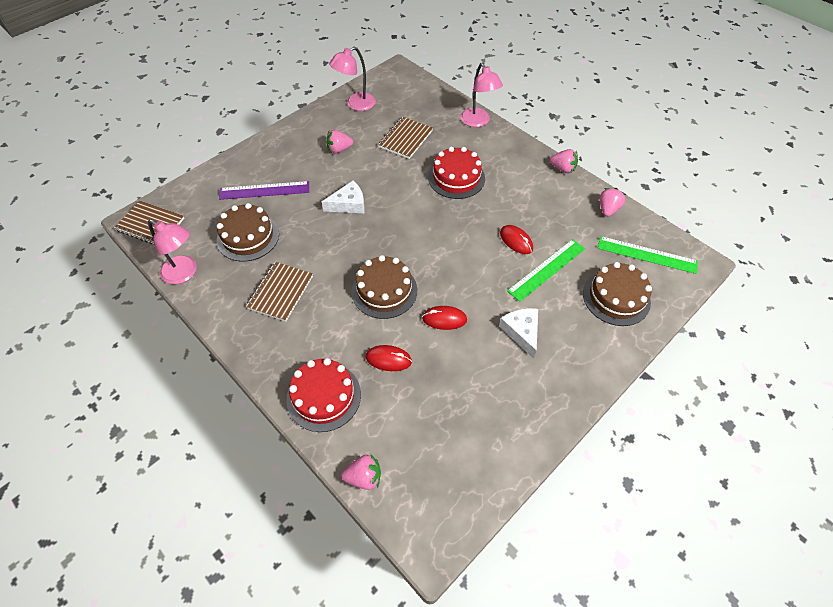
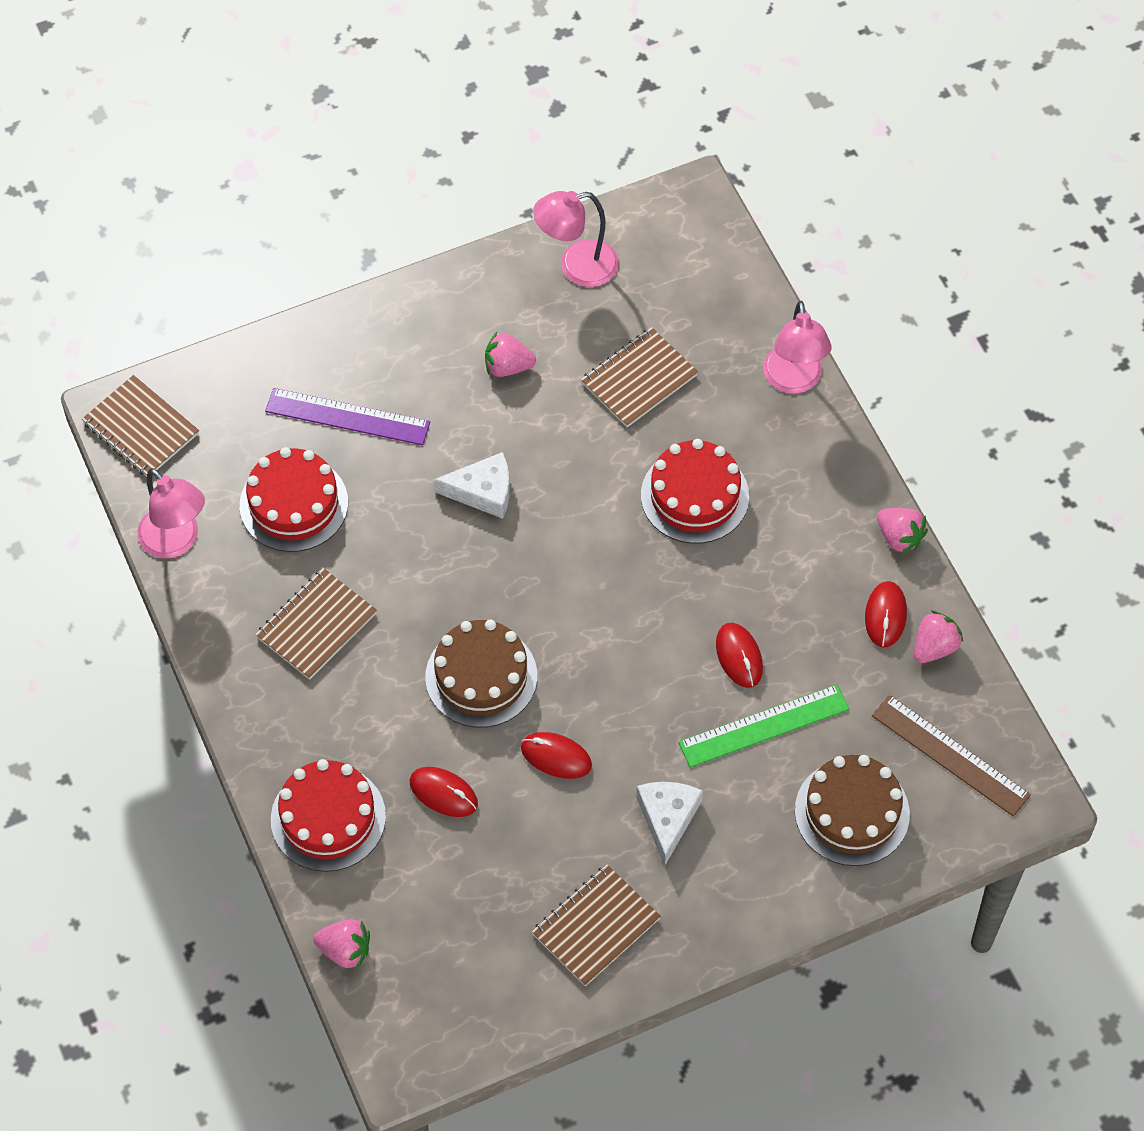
camera: 20 degrees right, 5 degrees up
brown cake [217,203,279,261] -> red cake [240,447,348,552]
green ruler [598,236,698,274] -> brown ruler [872,695,1031,817]
none -> brown notebook [532,864,661,986]
none -> red mouse [865,581,907,648]

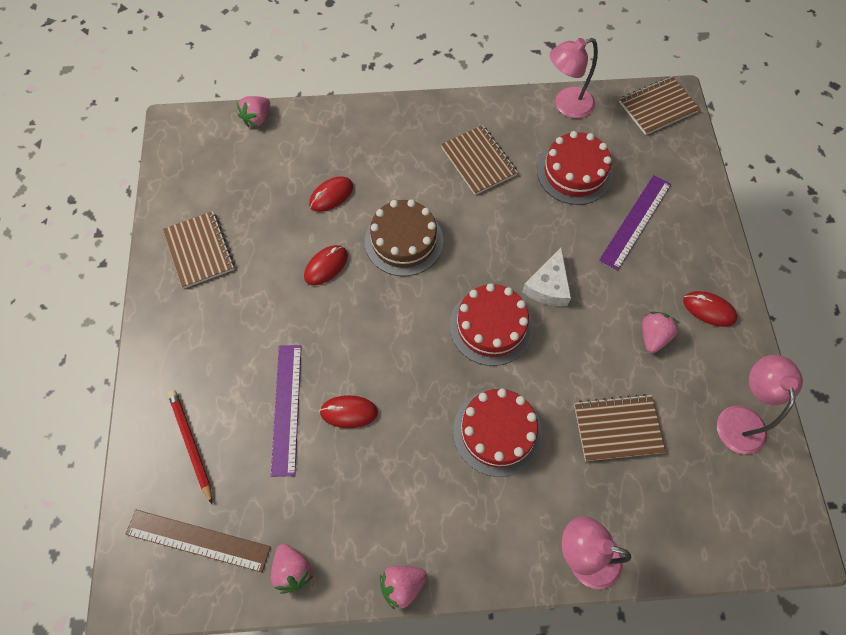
camera: 110 degrees right, 5 degrees up
red cake [271,759,386,872] -> red cake moved to [450,283,533,366]
brown notebook [581,327,698,427] -> brown notebook turned 75 degrees counterclockwise [574,394,666,461]
white cheese [636,782,703,866] -> none
green ruler [678,685,849,768] -> purple ruler [271,345,302,477]
brown cake [795,755,910,866] -> red pencil [168,390,212,504]
red mouse [865,581,907,648] -> red mouse moved to [683,291,737,327]
brown ruler [872,695,1031,817] -> brown ruler turned 45 degrees clockwise [126,510,271,572]

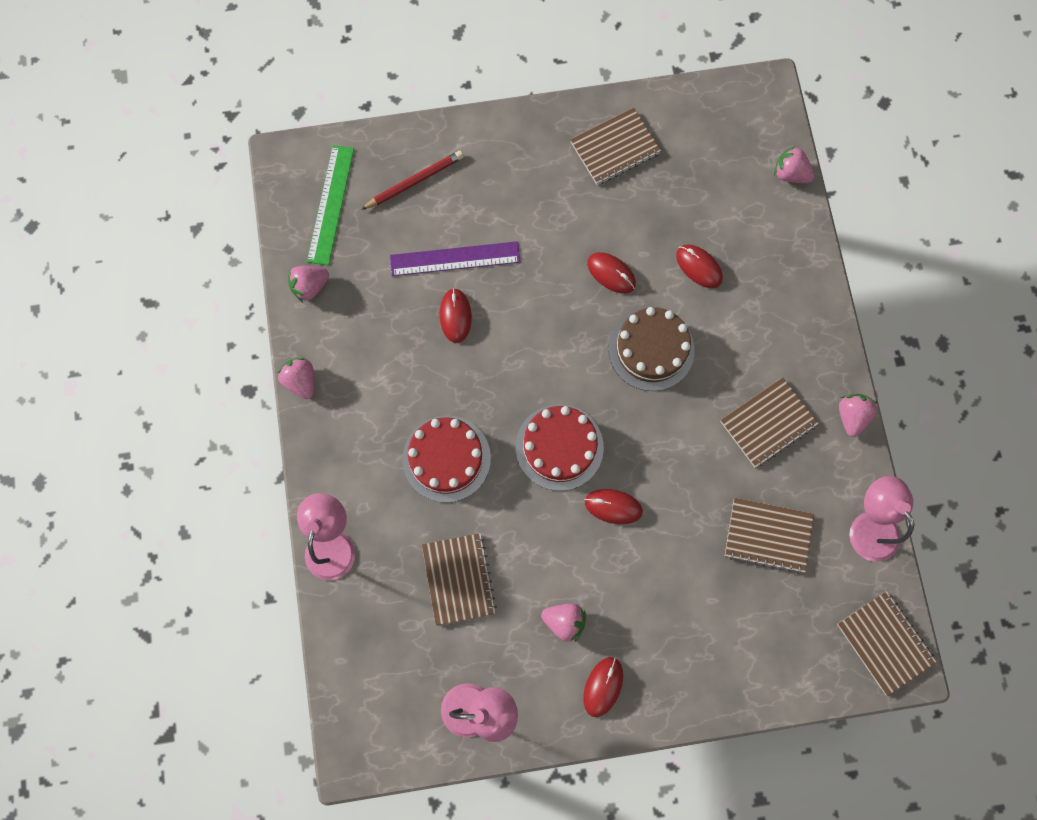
camera: 85 degrees right, 10 degrees up
brown ruler [126,510,271,572] -> green ruler [307,145,354,266]
white cheese [522,248,571,306] -> red mouse [585,489,643,524]
red cake [537,131,613,205] -> brown notebook [725,498,814,574]
purple ruler [599,175,671,271] -> none
none -> pink strawberry [839,394,878,437]

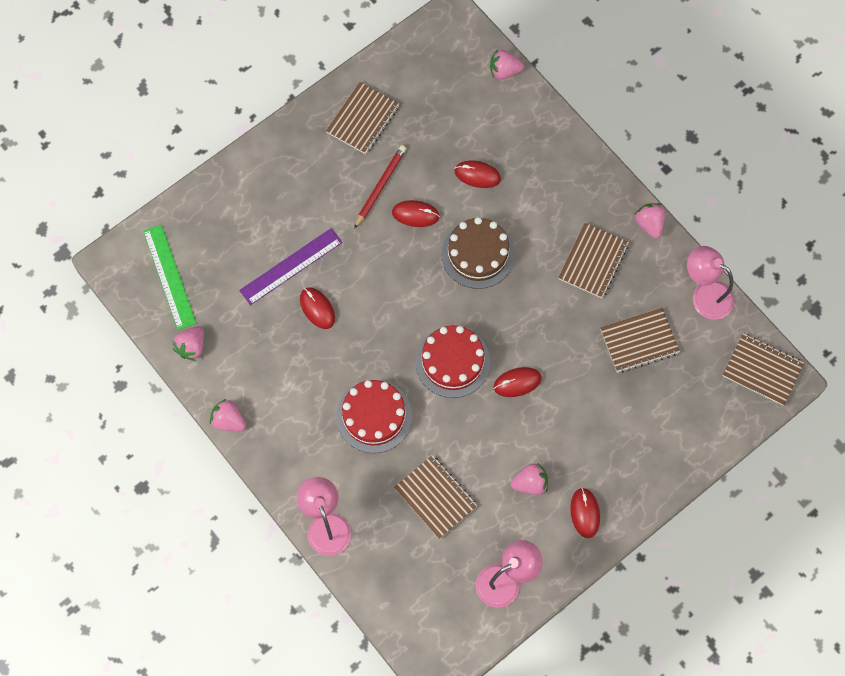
camera: 30 degrees left, 5 degrees down
red pencil [361,151,464,210] -> red pencil moved to [354,145,406,229]

